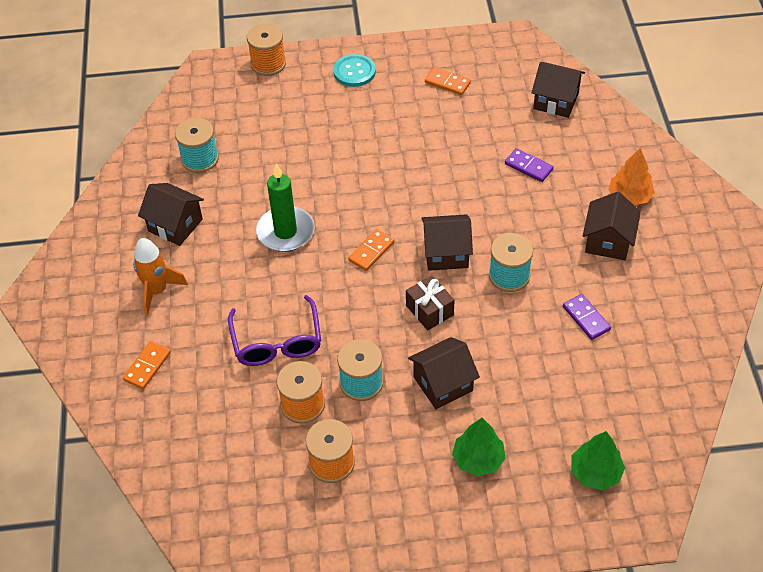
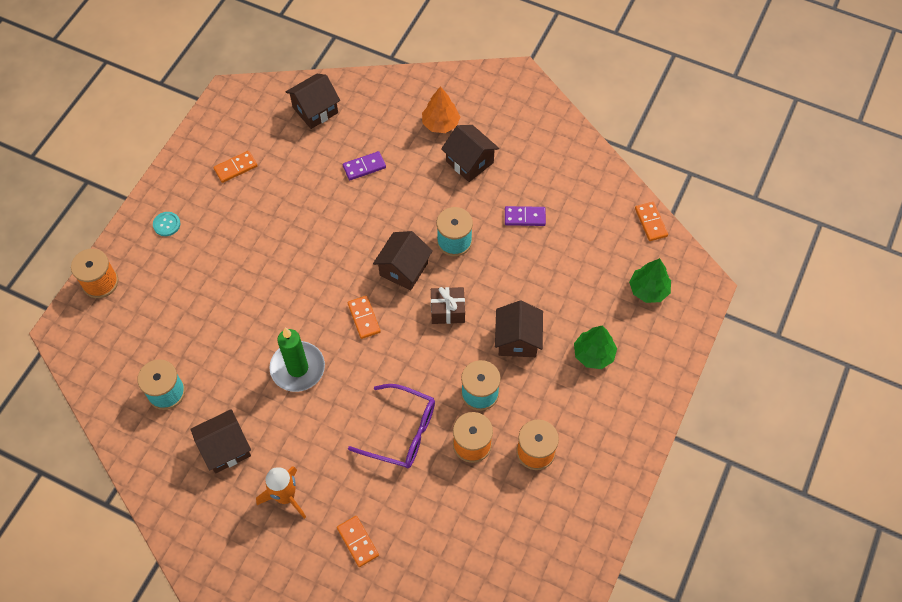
camera: 60 degrees left, 10 degrees up
turquoise button [333,54,376,87] -> turquoise button [153,212,181,236], size x0.65
none -> orange domino [635,202,668,241]

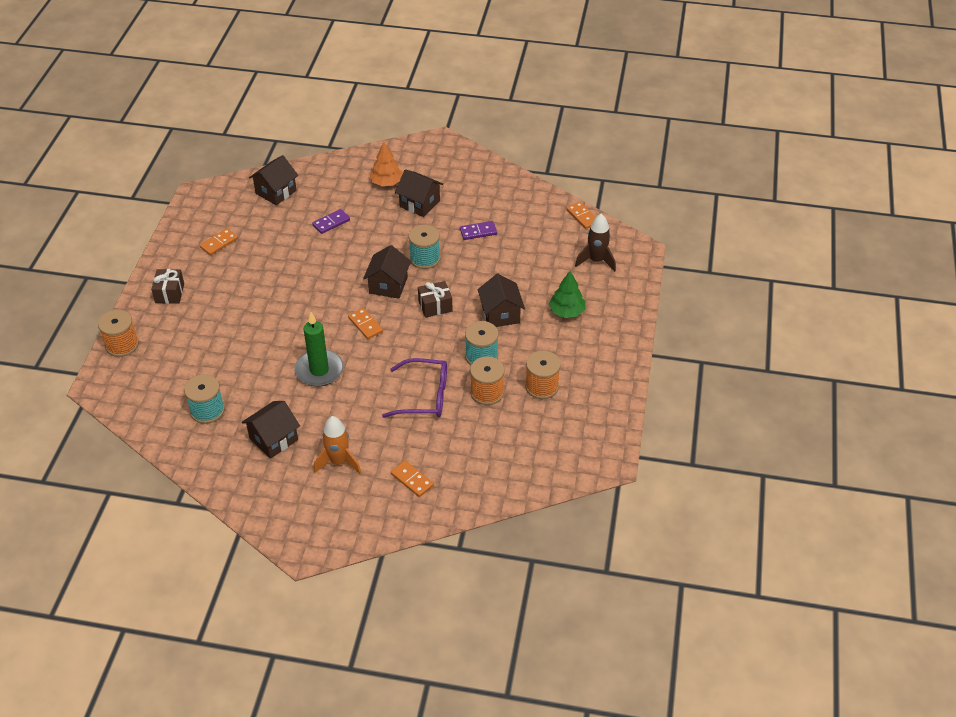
camera: 15 degrees left, 15 degrees down
turquoise button [153,212,181,236] -> brown gift [151,269,184,304]
green tree [629,258,671,303] -> brown rocket [575,214,616,272]

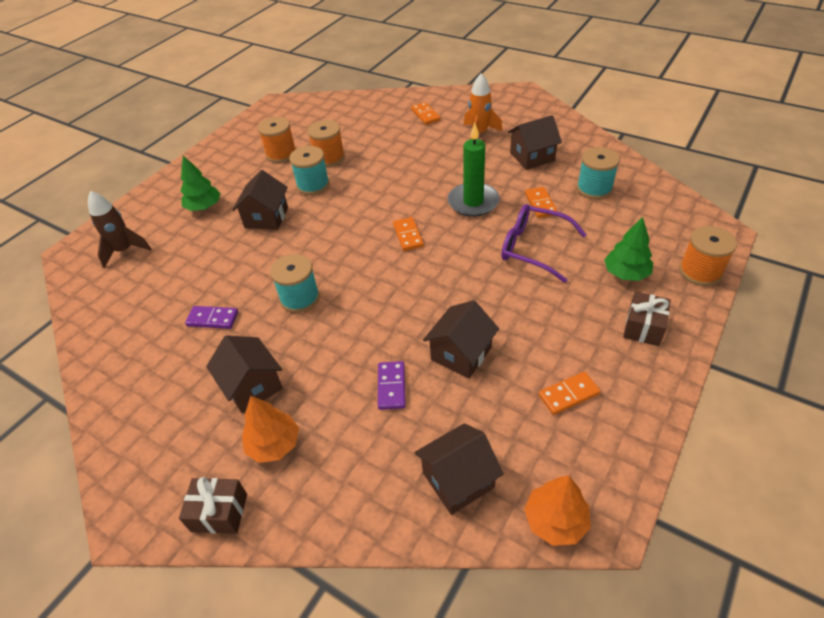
camera: 155 degrees left, 0 degrees up
purple domino [312,209,350,234] -> purple domino turned 75 degrees counterclockwise [378,361,406,410]
brown house [363,245,411,299] -> brown house moved to [423,300,499,378]
purple glasses [382,358,447,418] -> purple glasses moved to [501,204,587,283]
brown gift [418,281,453,318] -> brown gift moved to [179,477,247,534]
orange domino [566,202,596,229] -> orange domino moved to [525,187,558,218]
none -> orange tree [524,476,591,546]
none -> green tree [604,217,653,281]

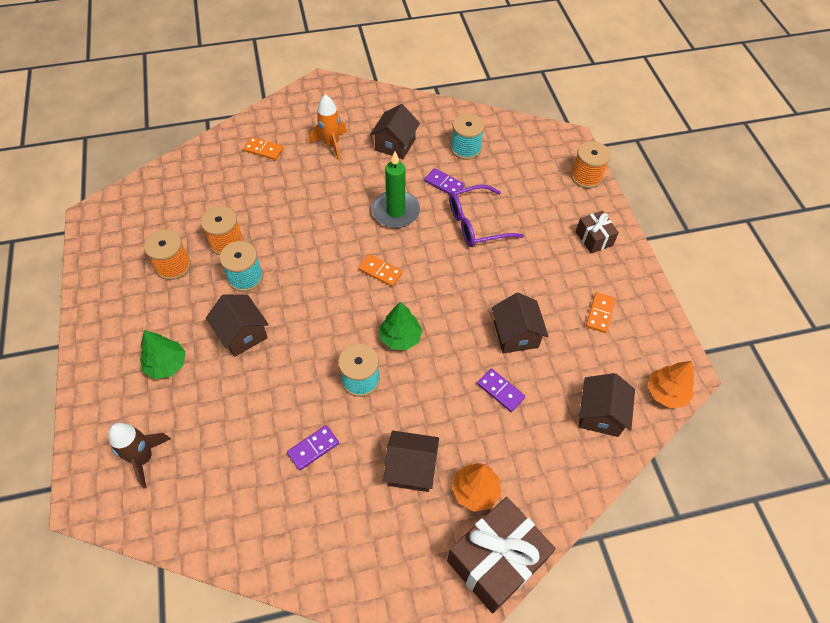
camera: 50 degrees left, 10 degrees up
brown gift [179,477,247,534] -> brown gift [447,497,556,614], size x1.90
orange domino [525,187,558,218] -> purple domino [424,168,465,195]
green tree [604,217,653,281] -> green tree moved to [379,302,422,350]

